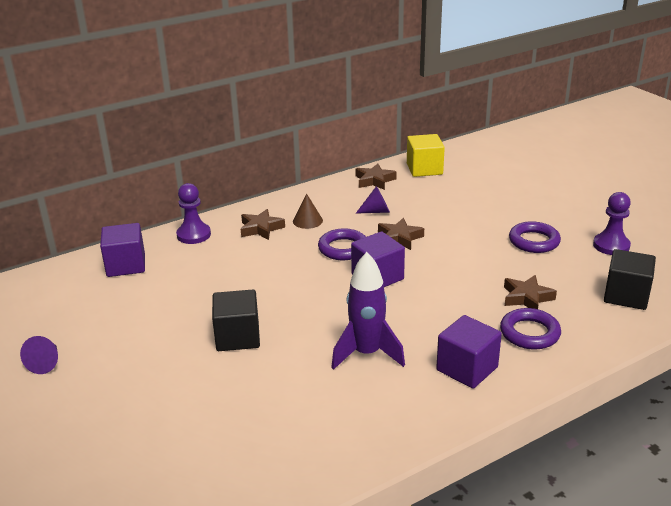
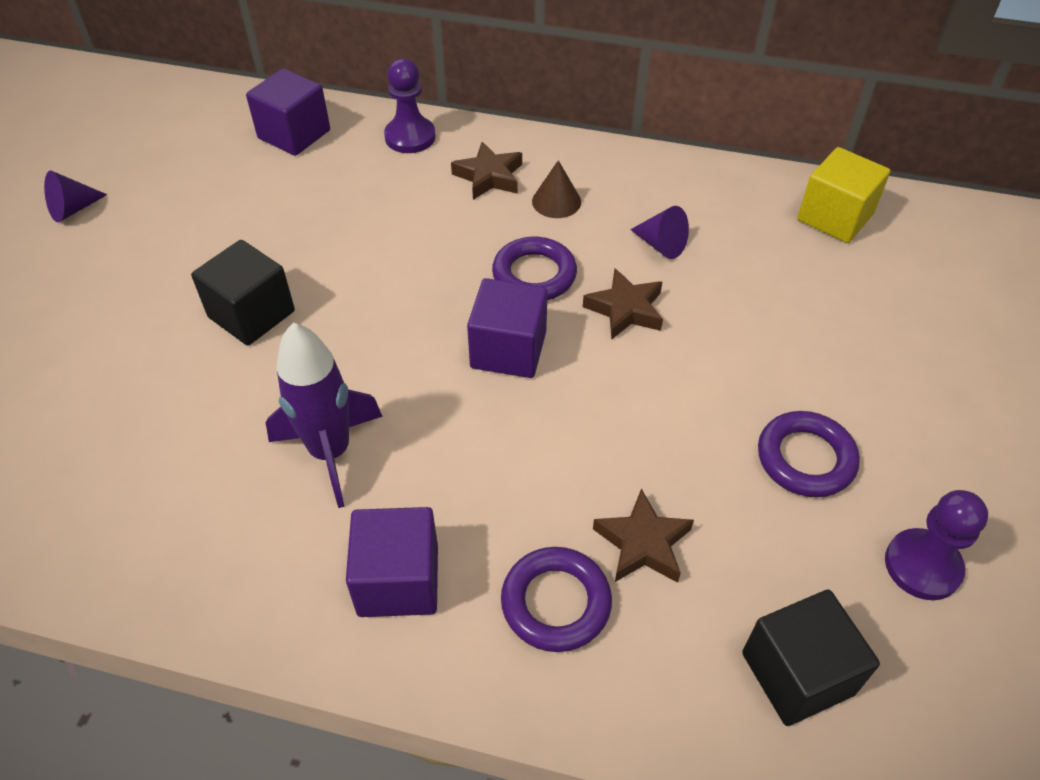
camera: 45 degrees right, 20 degrees up
brown star [356,164,397,190] -> none

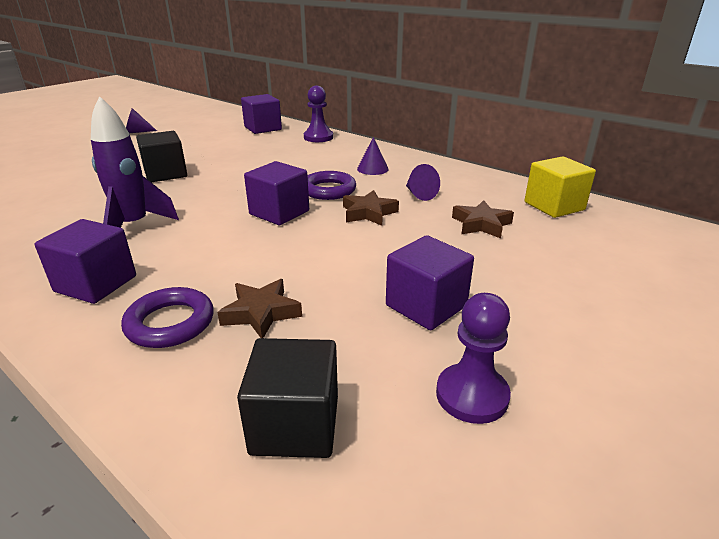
camera: 25 degrees right, 20 degrees down
brown star [451,142,522,200] -> brown star moved to [452,200,514,238]
brown cone [532,160,581,218] -> purple cone [357,137,389,175]
purple ring [758,411,860,497] -> purple cube [386,235,474,331]

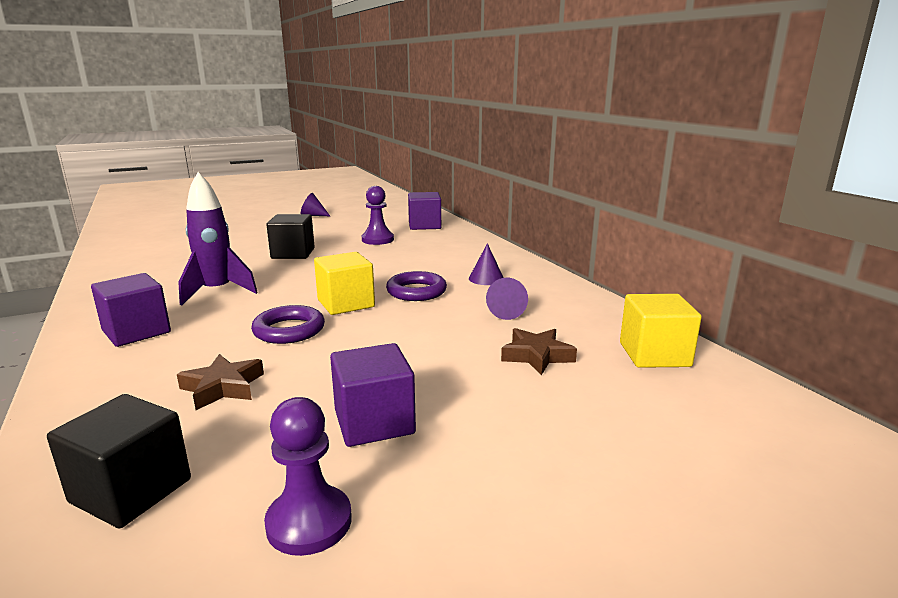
camera: 25 degrees right, 10 degrees down
purple ring [121,287,214,348] -> purple ring moved to [251,305,325,344]
purple cube [244,161,309,225] -> yellow cube [314,252,375,315]
purple pawn [304,86,333,142] -> purple pawn moved to [362,186,394,245]
brown star [343,190,399,226] -> none

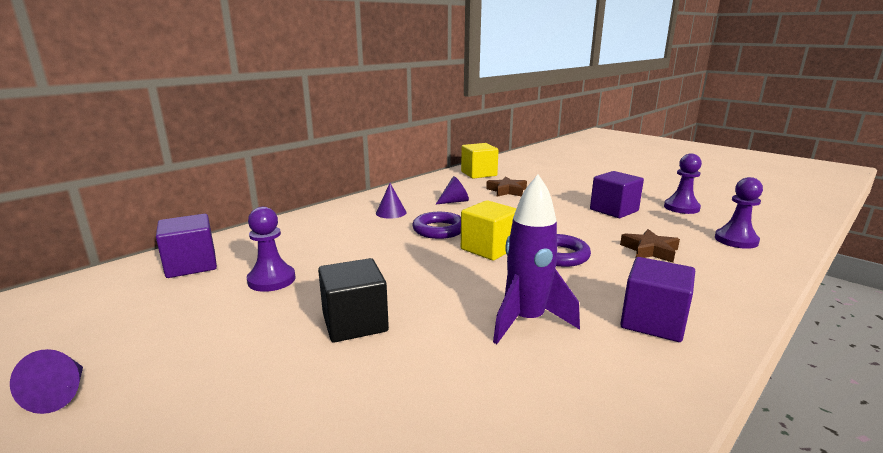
camera: 110 degrees left, 0 degrees up
black cube [47,394,191,528] -> purple pawn [715,177,763,249]

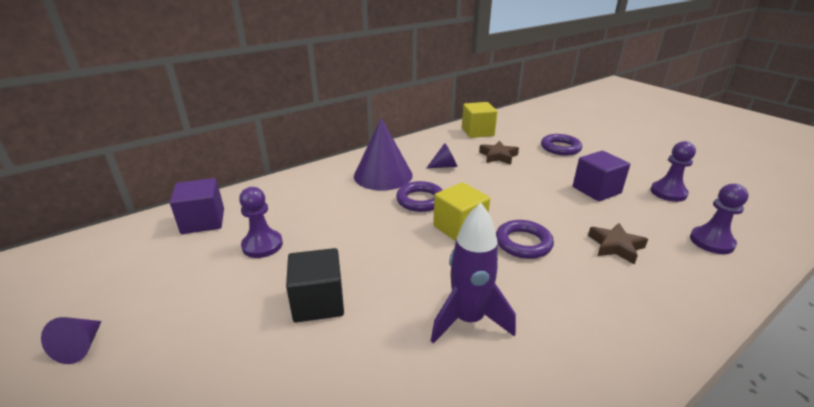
camera: 10 degrees right, 10 degrees up
purple cone [376,183,407,219] -> purple cone [354,118,412,190], size x2.11
purple cube [620,257,695,342] -> none
none -> purple ring [541,134,582,156]

